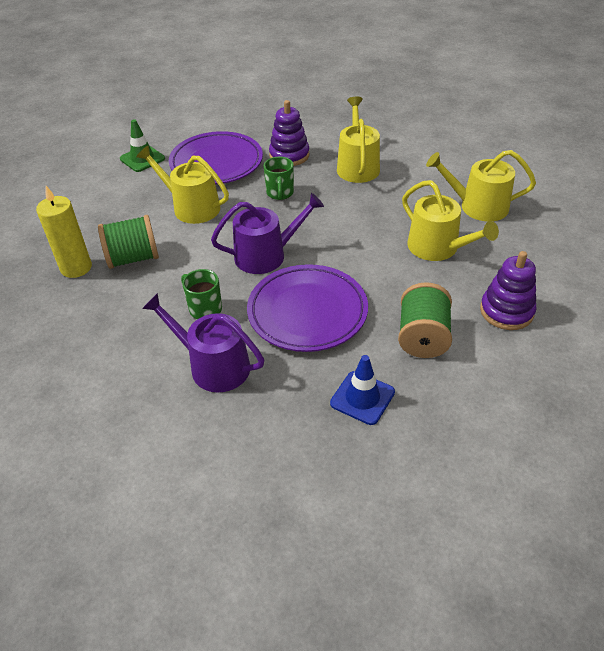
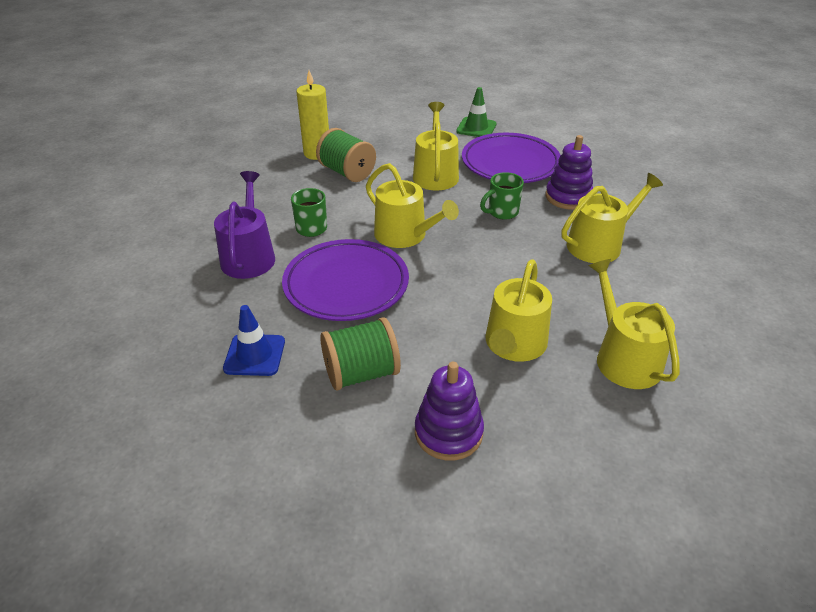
camera: 60 degrees right, 5 degrees down
purple watering can [211,193,324,274] -> yellow watering can [366,163,459,248]

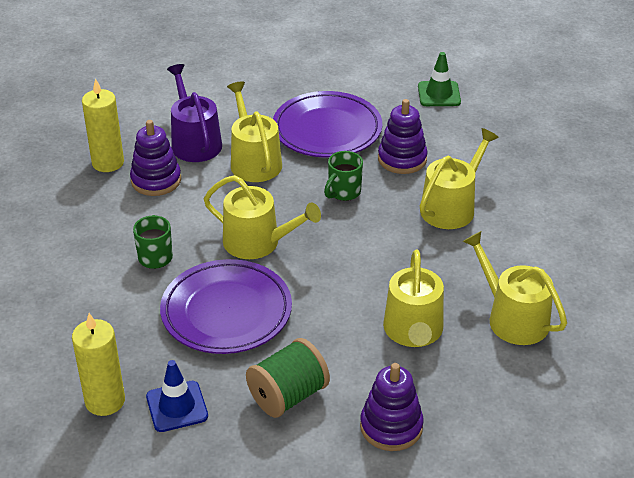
camera: 20 degrees left, 0 degrees up
purple watering can [214,171,275,279] -> purple watering can moved to [167,64,222,162]
green spool [316,128,376,182] -> purple stacking toy [130,120,181,196]
green traffic cone [456,87,497,137] -> green traffic cone moved to [418,52,461,106]
none -> yellow candle [72,313,125,416]

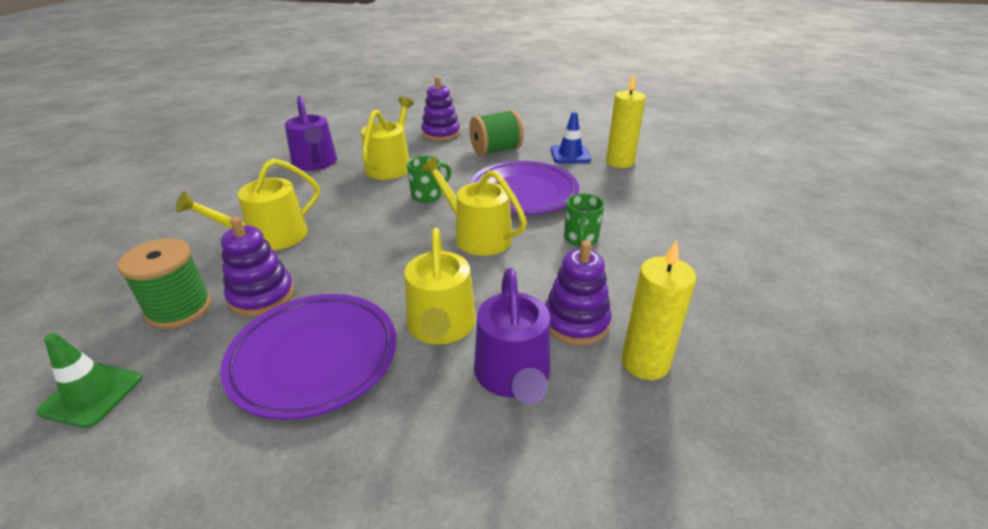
camera: 165 degrees left, 5 degrees down
green mug [324,151,363,201] -> green mug moved to [407,156,451,203]
yellow watering can [463,231,567,345] -> purple watering can [285,95,337,171]
none -> green spool [118,238,211,329]

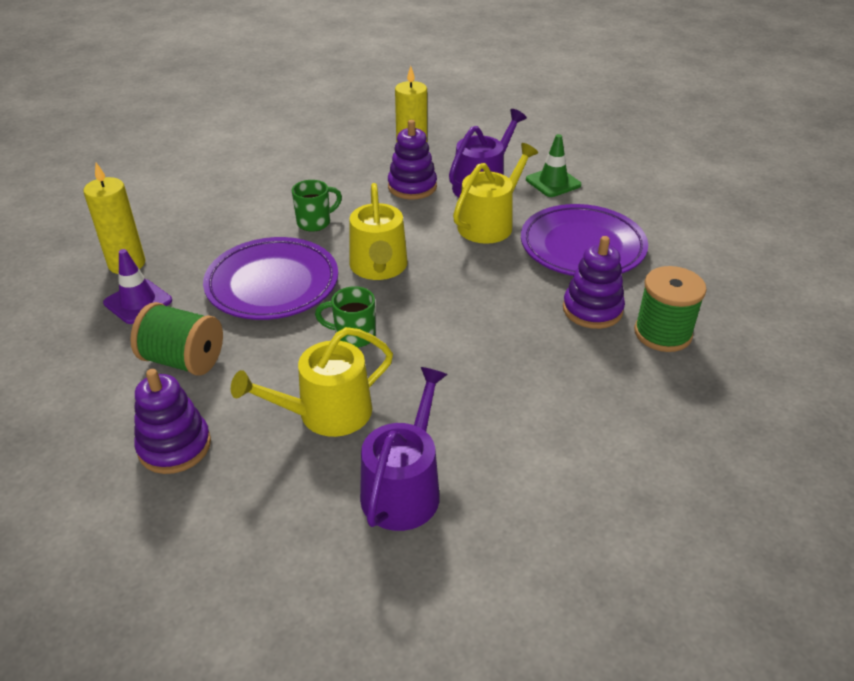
camera: 135 degrees left, 5 degrees up
green traffic cone [36,333,142,428] -> green traffic cone moved to [526,134,581,197]
yellow watering can [176,158,320,250] -> none
blue traffic cone [551,111,591,163] -> purple traffic cone [103,249,172,324]

